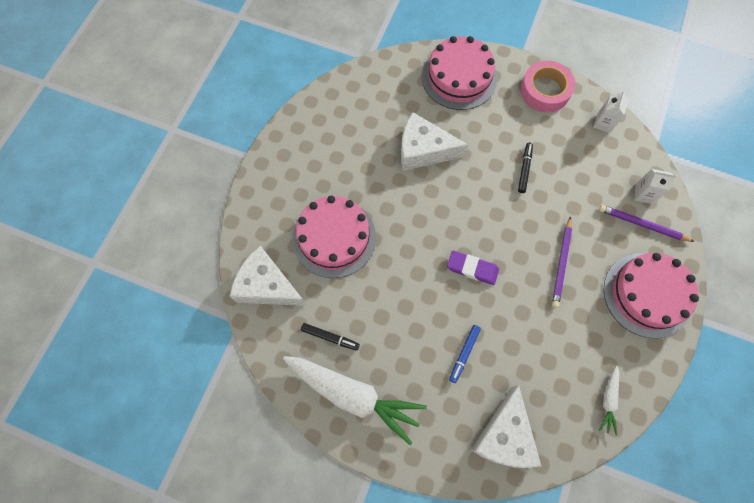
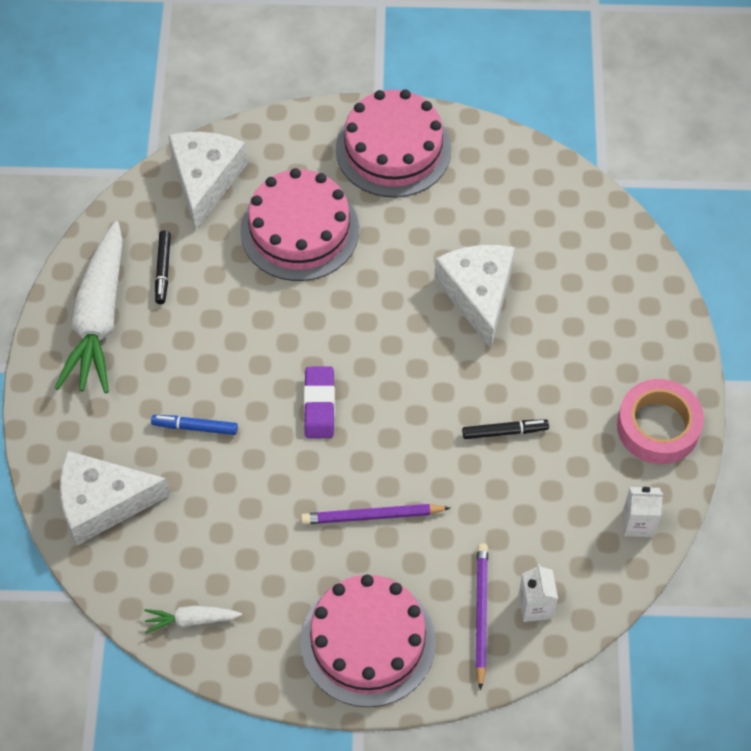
camera: 70 degrees right, 10 degrees down
pink cake [422,36,497,110] -> pink cake moved to [336,89,451,198]

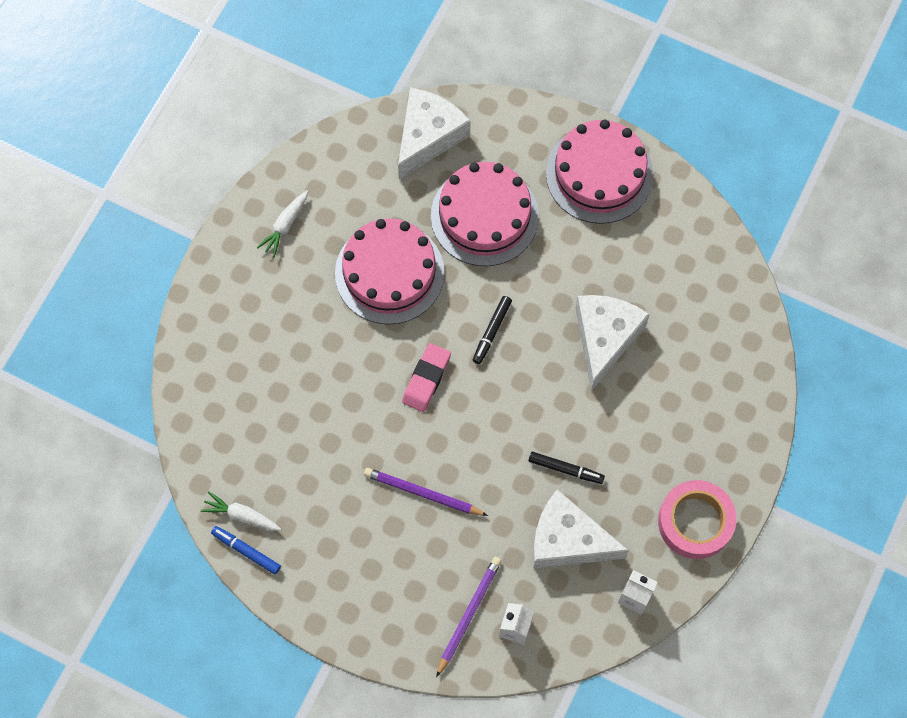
camera: 25 degrees right, 10 degrees up
white carrot [55,221,123,393] -> white carrot [257,190,308,257], size x0.45
white cheese [60,451,170,545] -> white cheese moved to [533,489,629,569]
blue marker [151,415,238,435] -> blue marker moved to [211,526,281,575]
black marker [155,230,171,304] -> black marker moved to [473,296,512,364]
pink cake [300,574,436,707] -> pink cake moved to [335,218,444,325]
purple eraser [304,366,335,438] -> pink eraser [402,343,451,412]

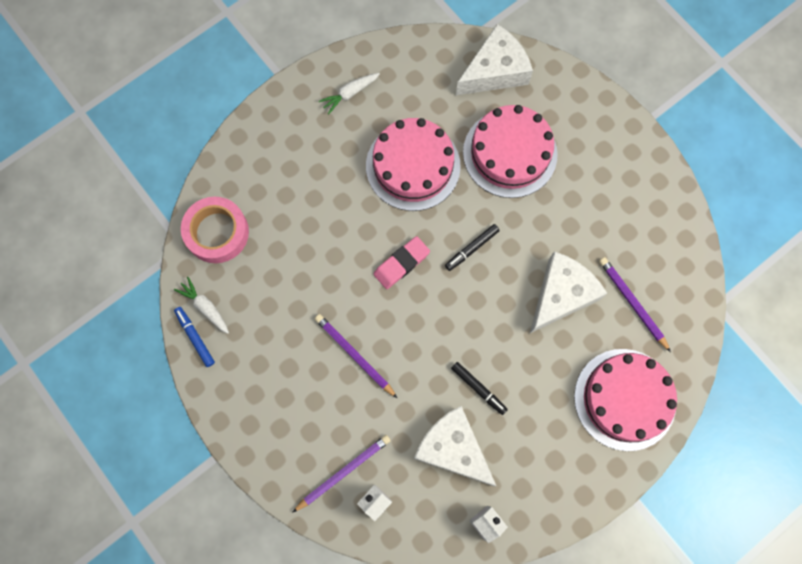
camera: 25 degrees right, 5 degrees up
pink cake [546,119,653,224] -> pink cake moved to [574,349,677,451]
pink tape [658,480,737,559] -> pink tape moved to [181,197,249,263]
none -> purple pencil [599,257,671,352]

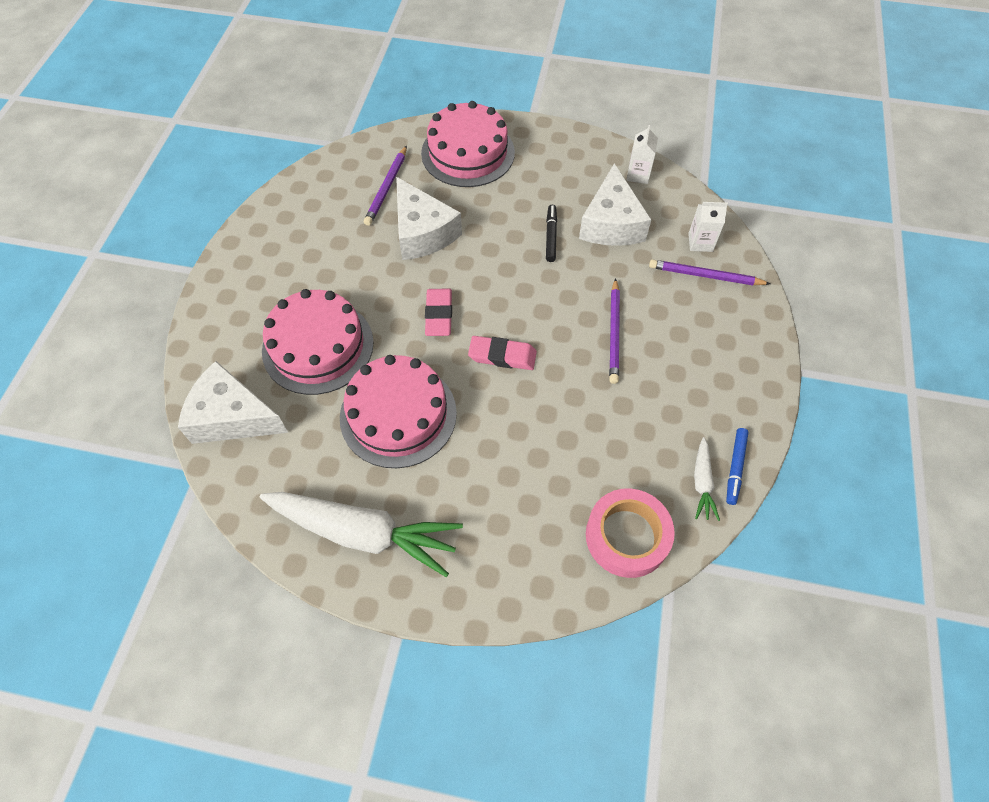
camera: 130 degrees left, 15 degrees down
white carrot [319,73,380,114] -> white carrot [260,492,463,577], size x2.22
black marker [445,224,500,271] -> pink eraser [425,289,452,336]
white cheese [530,251,607,333] -> white cheese turned 120 degrees counterclockwise [396,177,462,260]

